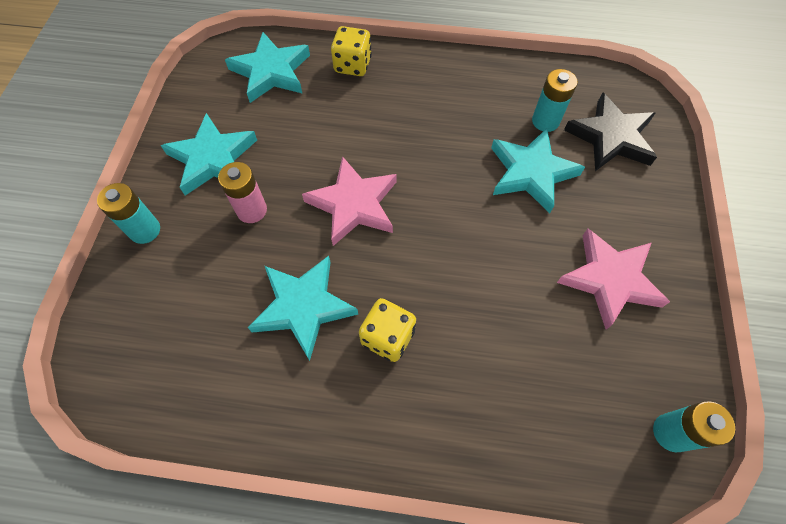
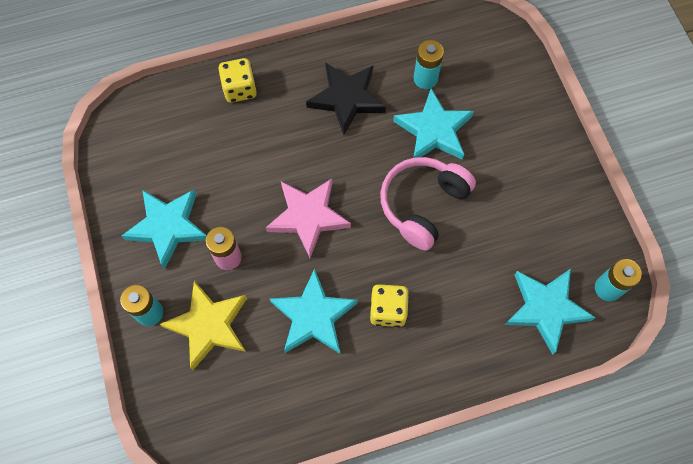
camera: 25 degrees left, 5 degrees up
turquoise star [225,32,310,103] -> turquoise star moved to [505,269,596,355]
pink star [557,229,670,330] -> none
black star [564,92,657,171] -> black star moved to [306,62,386,135]
none -> yellow star [160,281,247,370]
none -> pink headphones [380,157,476,251]

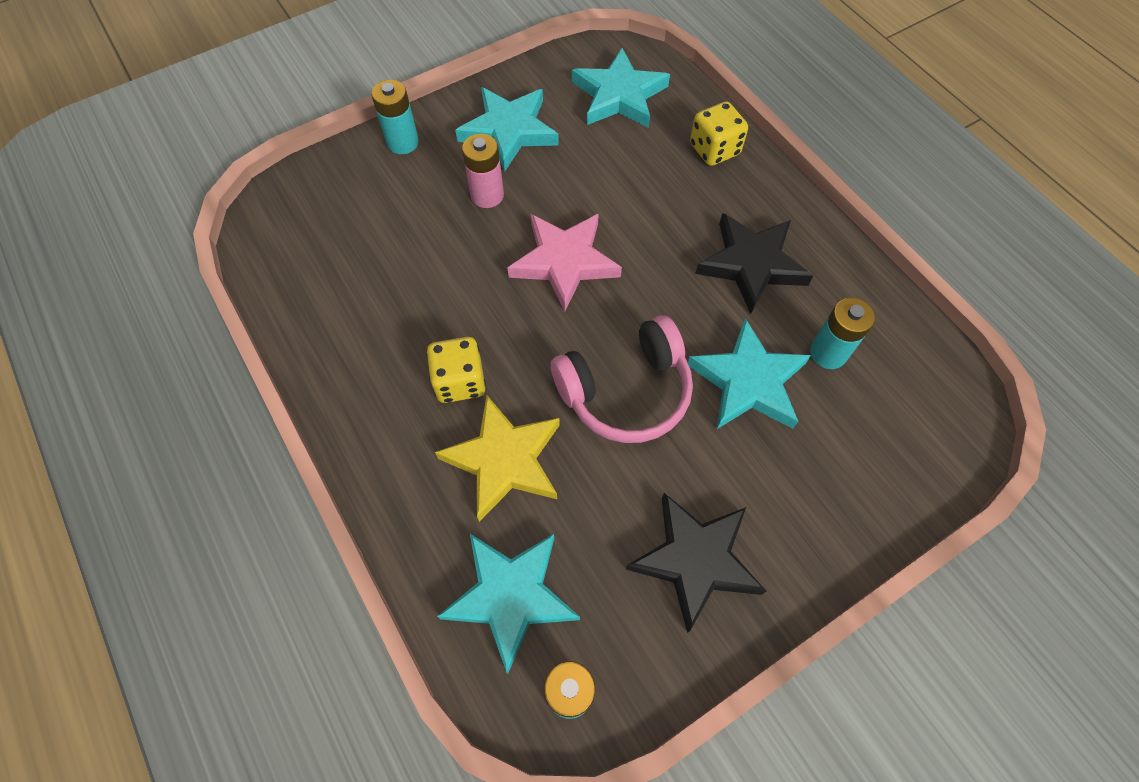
camera: 75 degrees right, 5 degrees down
yellow star [160,281,247,370] -> yellow star moved to [435,395,560,522]
turquoise star [270,269,358,354] -> turquoise star moved to [572,48,670,128]
pink headphones [380,157,476,251] -> pink headphones turned 135 degrees clockwise [551,315,693,443]
none -> black star [626,493,766,633]

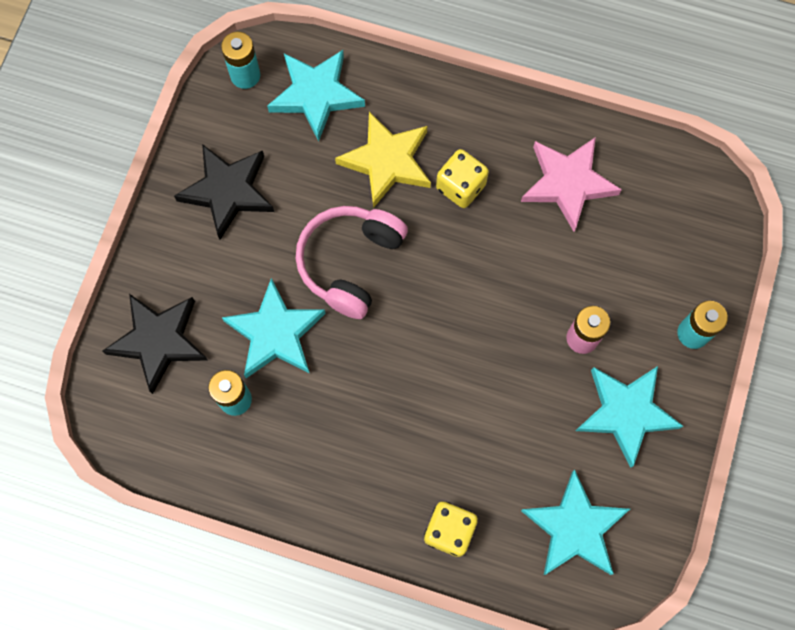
camera: 140 degrees right, 10 degrees up
pink star [507,214,622,312] -> pink star moved to [521,137,622,232]
black star [695,213,813,314] -> black star moved to [102,294,208,394]

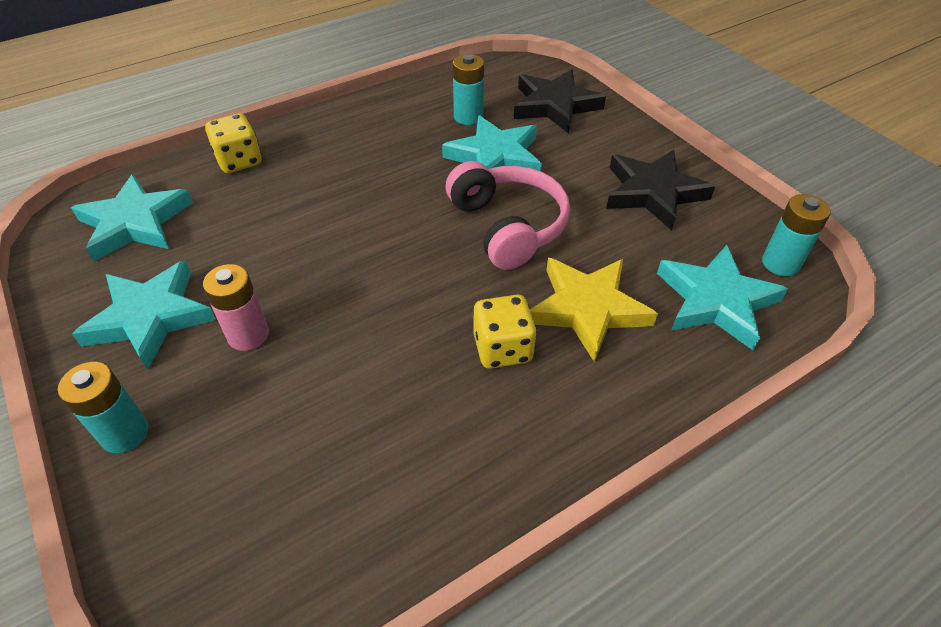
camera: 130 degrees right, 25 degrees down
pink star [521,137,622,232] -> none

